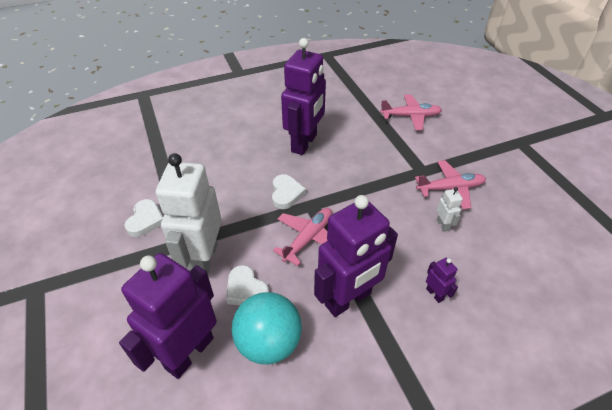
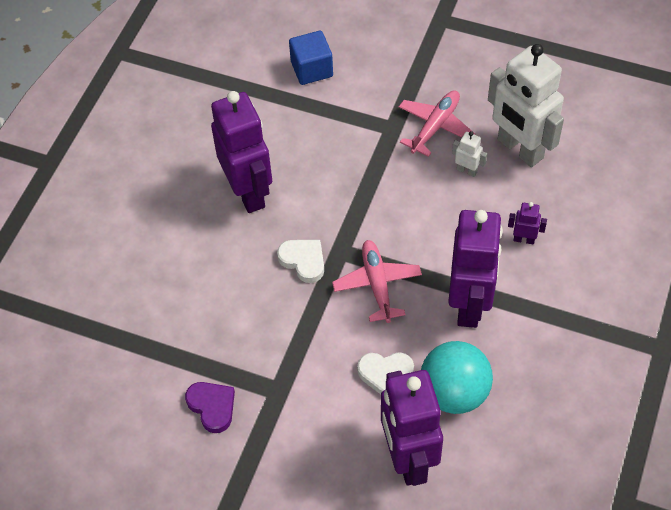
camera: 45 degrees left, 10 degrees up
white heart [124,199,163,237] -> purple heart [185,382,235,433]
white robot [156,153,222,274] -> white robot moved to [488,44,564,167]
pink plane [380,94,442,130] -> blue cube [289,30,333,85]

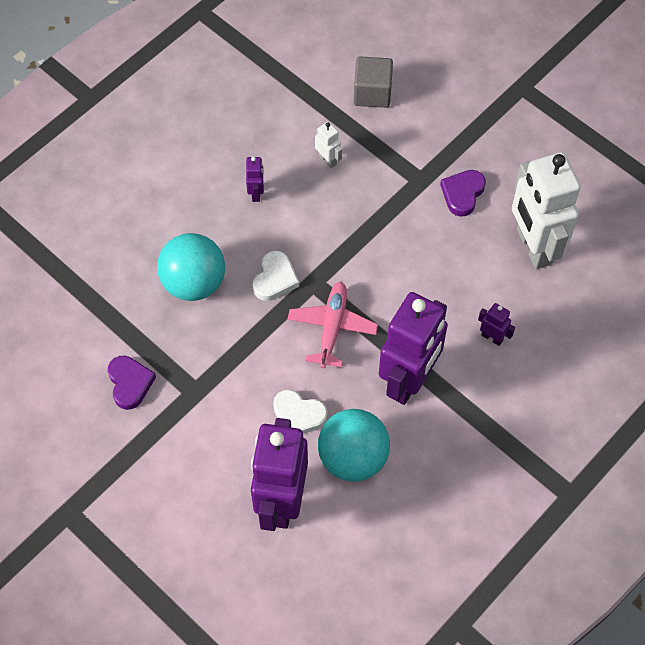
camera: 20 degrees right, 5 degrees up
purple robot [211,91,272,213] -> purple robot [246,157,264,202], size x0.41
white heart [277,240,324,283] -> white heart turned 45 degrees clockwise [253,251,299,301]
blue cube [289,30,333,85] -> grey cube [354,56,393,108]
pink plane [399,90,475,157] -> purple heart [440,170,486,217]
white robot [452,131,487,177] -> white robot moved to [315,122,342,168]
none -> turquoise ball [157,233,225,301]

